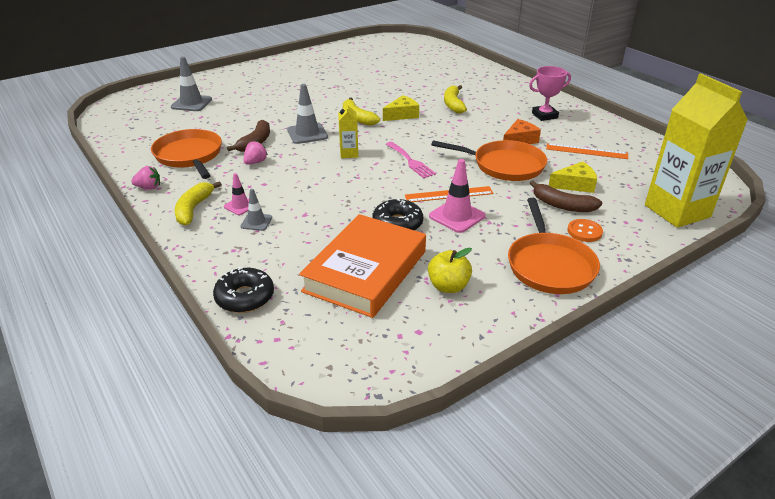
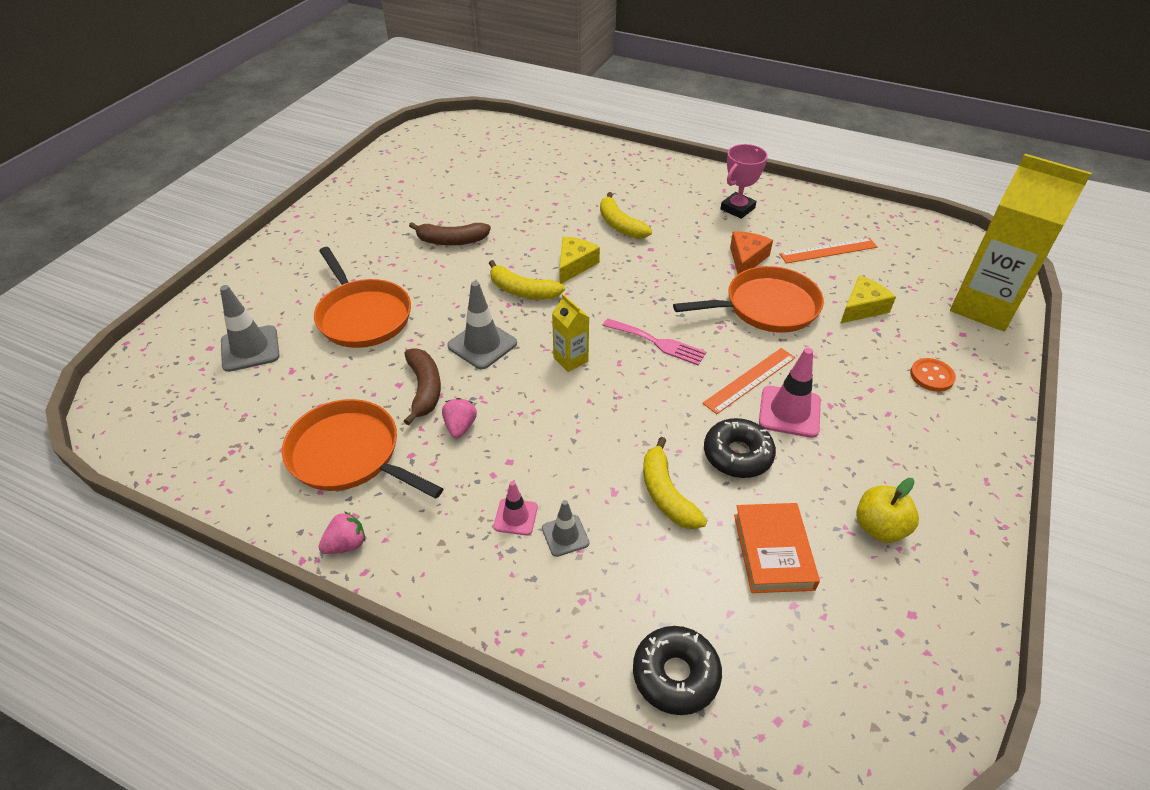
camera: 30 degrees left, 10 degrees up
yellow banana [175,181,222,226] -> yellow banana moved to [643,437,707,529]
orange book [299,214,426,318] -> orange book [734,503,820,593], size x0.57
orange pan [508,198,600,294] -> orange pan moved to [314,247,411,348]
brown banana [530,180,602,212] -> brown banana moved to [409,222,491,246]

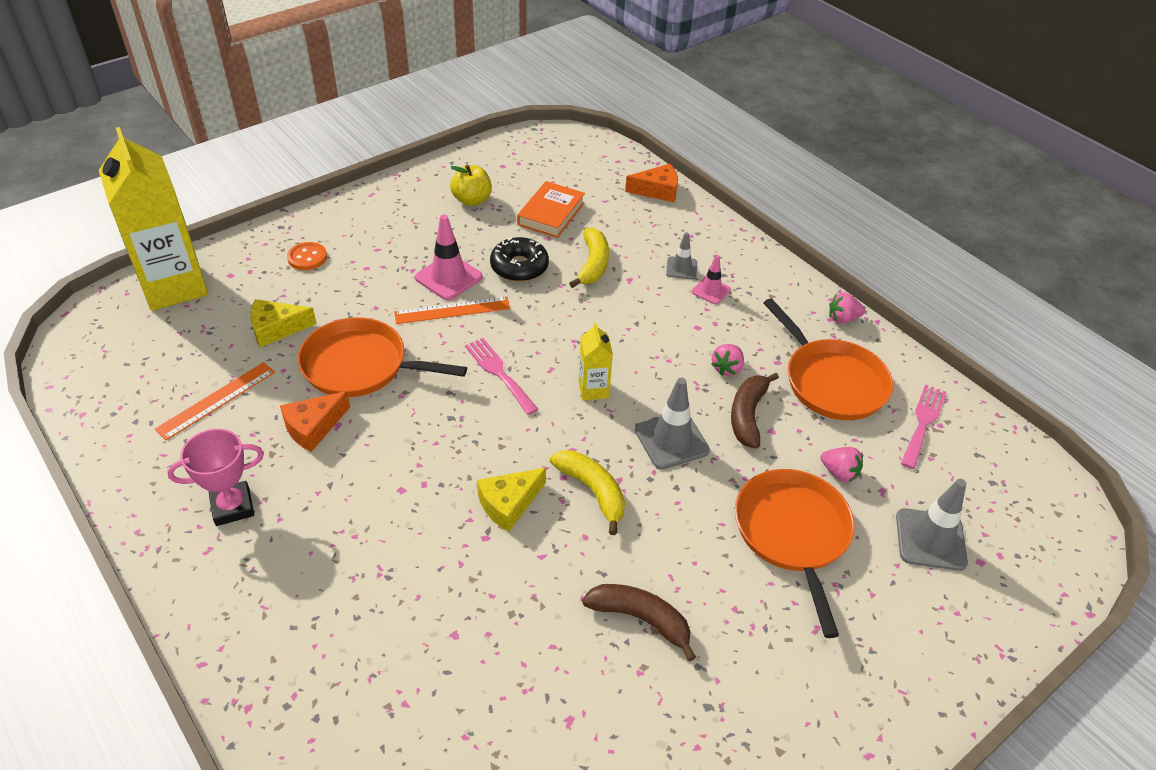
camera: 155 degrees left, 0 degrees up
yellow banana [600,192,652,239] -> none
black donut [633,626,722,715] -> orange cheese [625,164,678,203]
orange ruler [779,238,878,263] -> orange ruler turned 60 degrees counterclockwise [155,362,275,440]
none -> pink strawberry [820,447,863,482]
none -> pink fork [901,384,946,469]

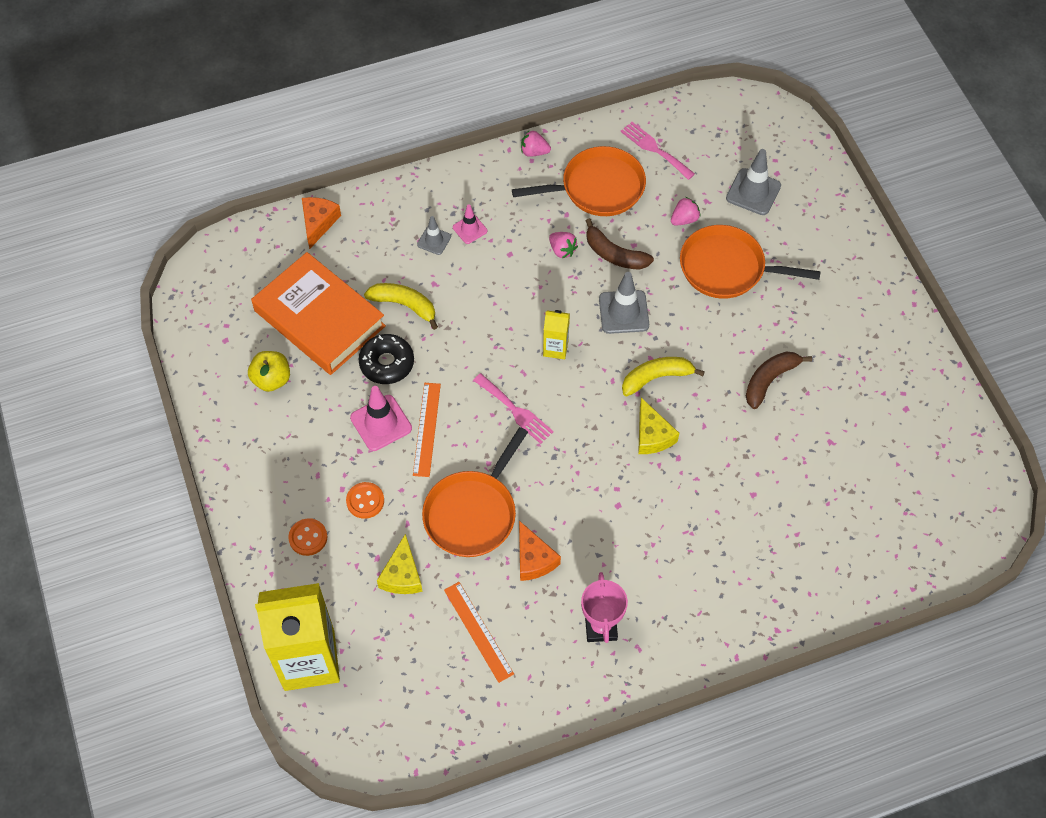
camera: 70 degrees left, 15 degrees up
pink fork [465,338,538,415] -> pink fork turned 120 degrees counterclockwise [473,373,554,444]
orange book [517,181,585,238] -> orange book [251,252,386,375], size x1.75
pink strawberry [829,293,865,323] -> pink strawberry turned 90 degrees clockwise [521,131,551,157]
none -> orange button [346,482,384,519]

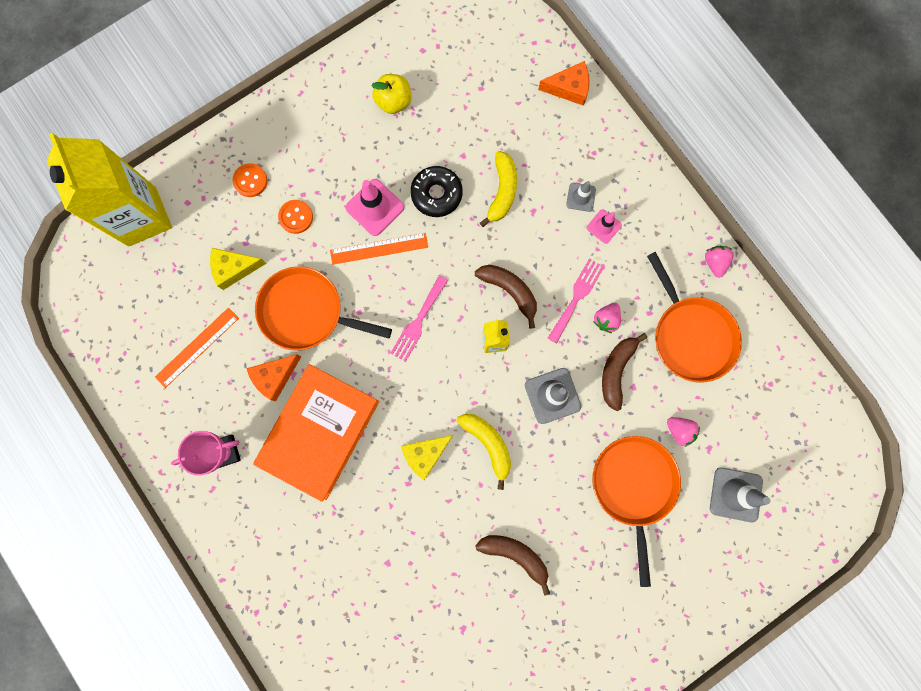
camera: 75 degrees right, 20 degrees up
orange book [251,252,386,375] -> orange book moved to [253,364,379,502]
pink fork [621,122,695,180] -> pink fork moved to [548,258,604,344]
none -> brown banana [475,265,537,329]

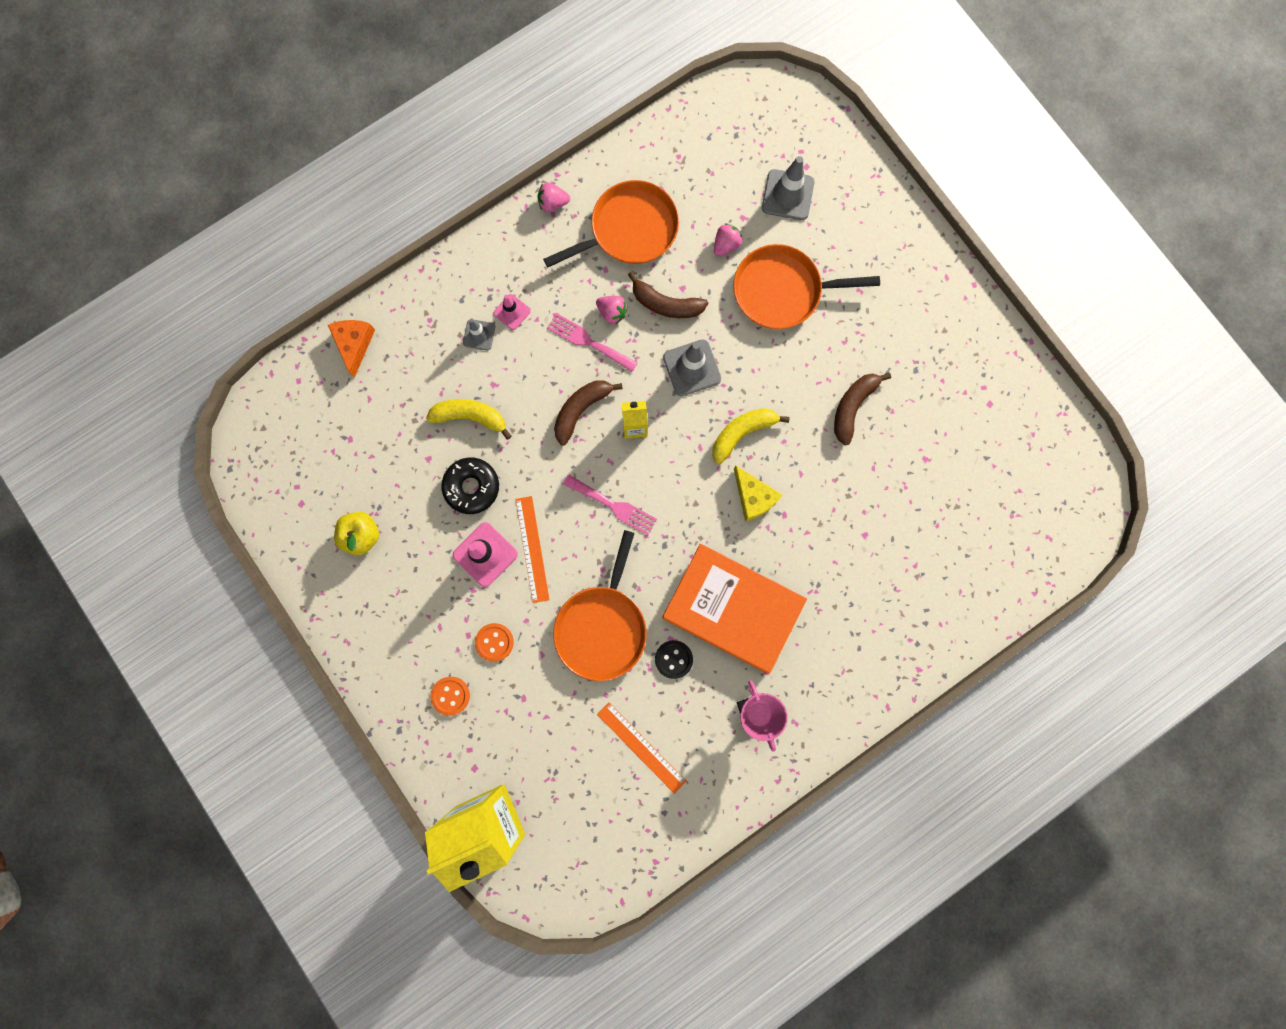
camera: 90 degrees left, 0 degrees up
yellow cheese [210,248,267,290] -> none
orange cheese [246,354,302,401] -> black button [655,640,693,679]

